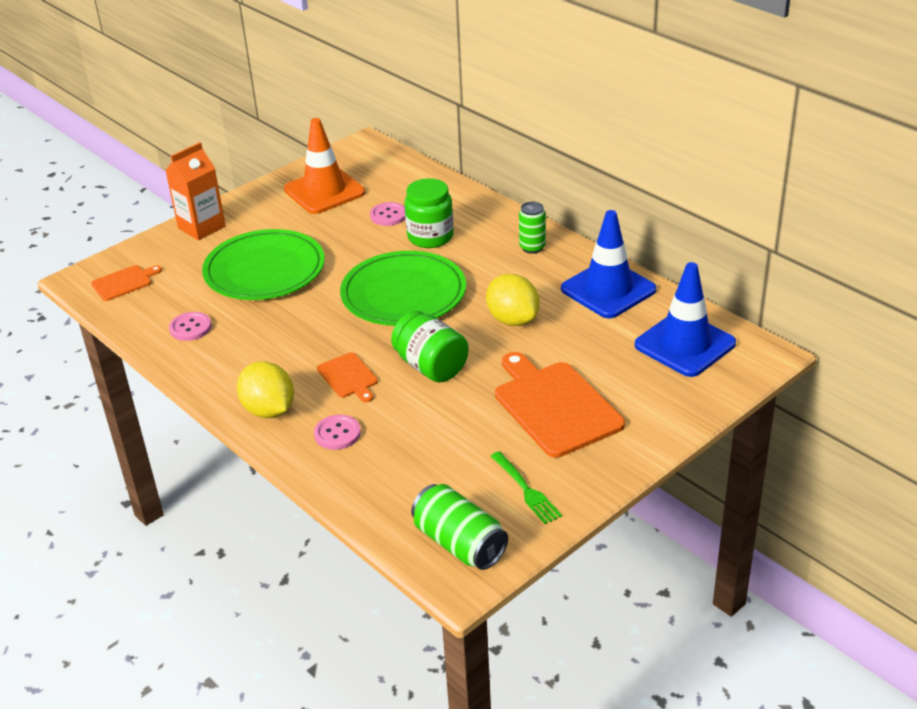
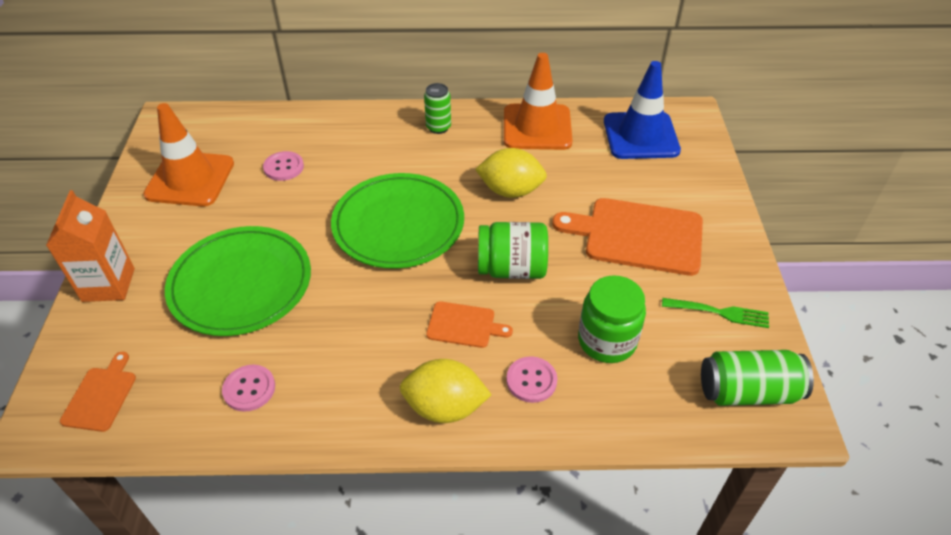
camera: 50 degrees left, 10 degrees up
green jar [404,178,454,248] -> green jar moved to [578,275,646,363]
blue traffic cone [561,210,656,318] -> orange traffic cone [504,53,573,150]

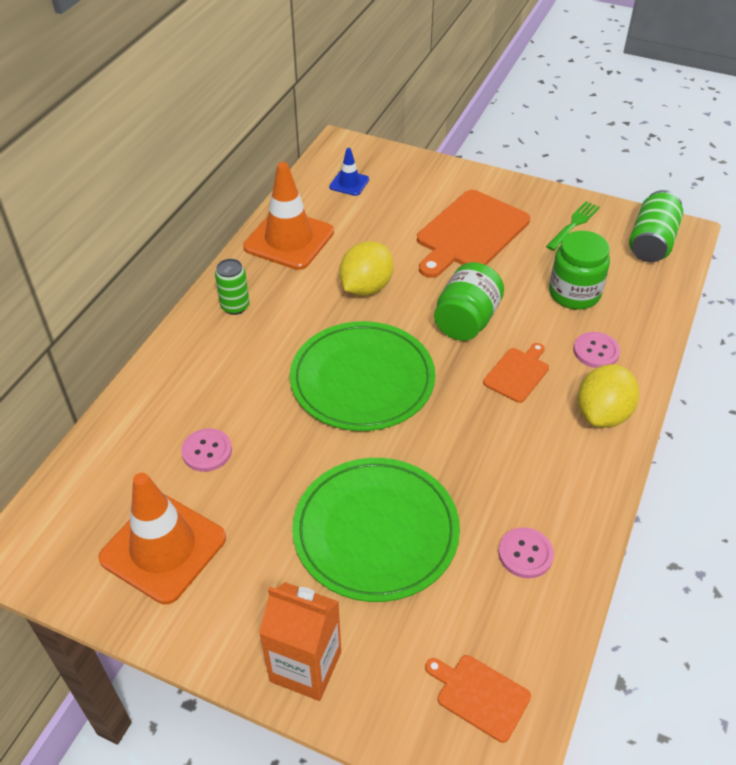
camera: 65 degrees left, 0 degrees up
blue traffic cone [604,61,681,159] -> blue traffic cone [329,148,369,196], size x0.48

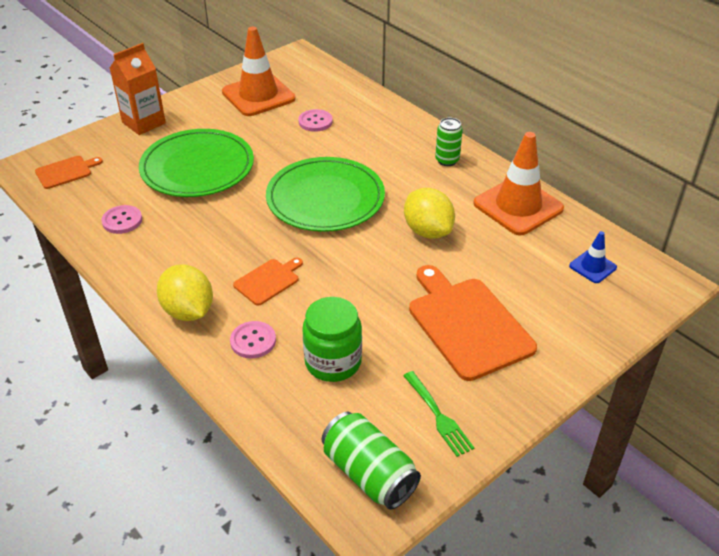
camera: 115 degrees right, 5 degrees down
green jar [434,262,504,341] -> none
orange cutting board [483,343,549,403] -> orange cutting board turned 105 degrees counterclockwise [233,258,303,306]

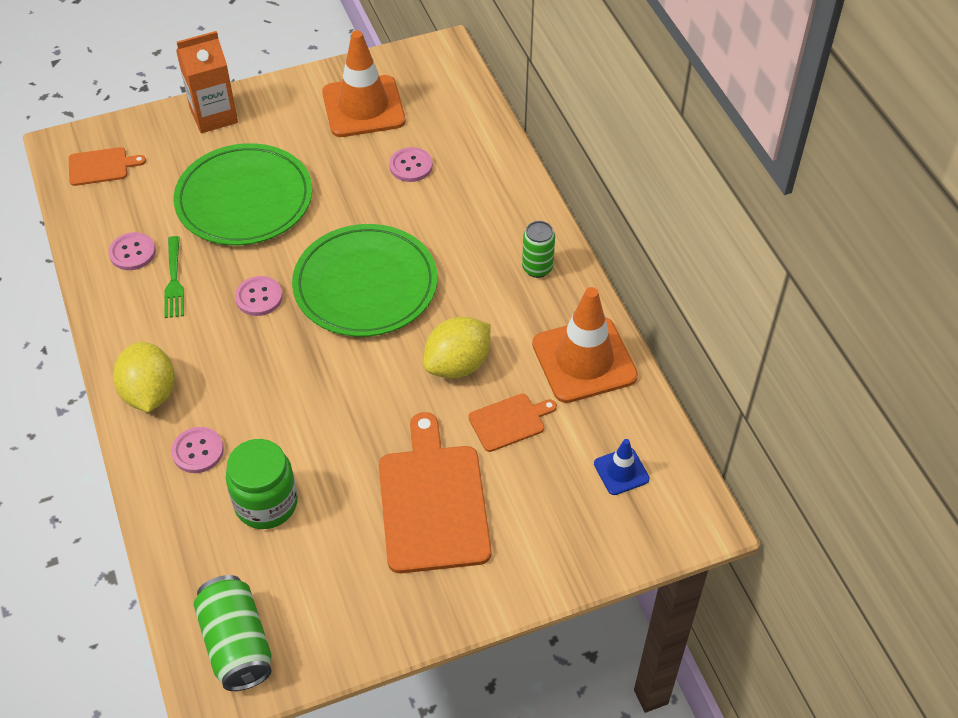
camera: 20 degrees right, 10 degrees up
orange cutting board [233,258,303,306] -> orange cutting board moved to [468,394,557,452]
green fork [403,371,474,457] -> green fork moved to [164,236,184,318]
yellow lemon [404,188,455,239] -> yellow lemon turned 60 degrees clockwise [424,317,490,379]
none -> pink button [235,276,283,316]

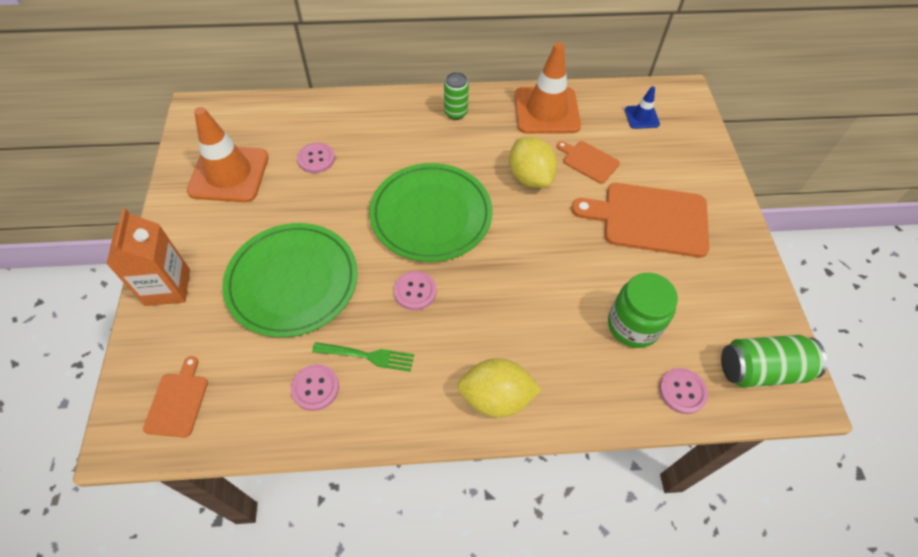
camera: 75 degrees left, 5 degrees up
pink button [171,427,224,473] -> pink button moved to [659,368,708,414]
orange cutting board [468,394,557,452] -> orange cutting board turned 45 degrees counterclockwise [557,141,620,184]

